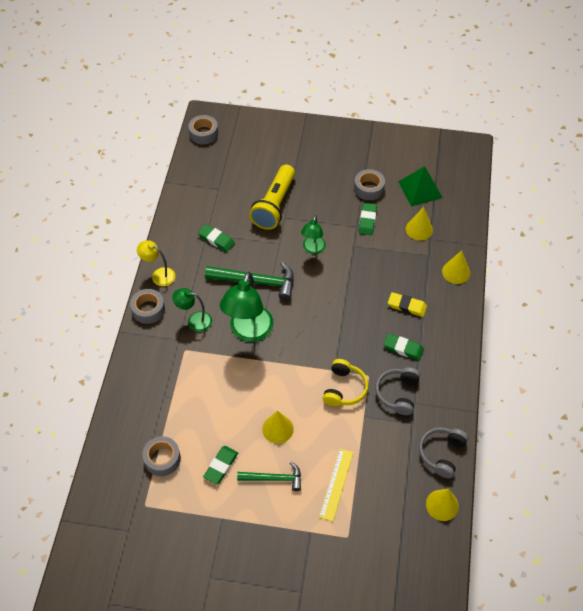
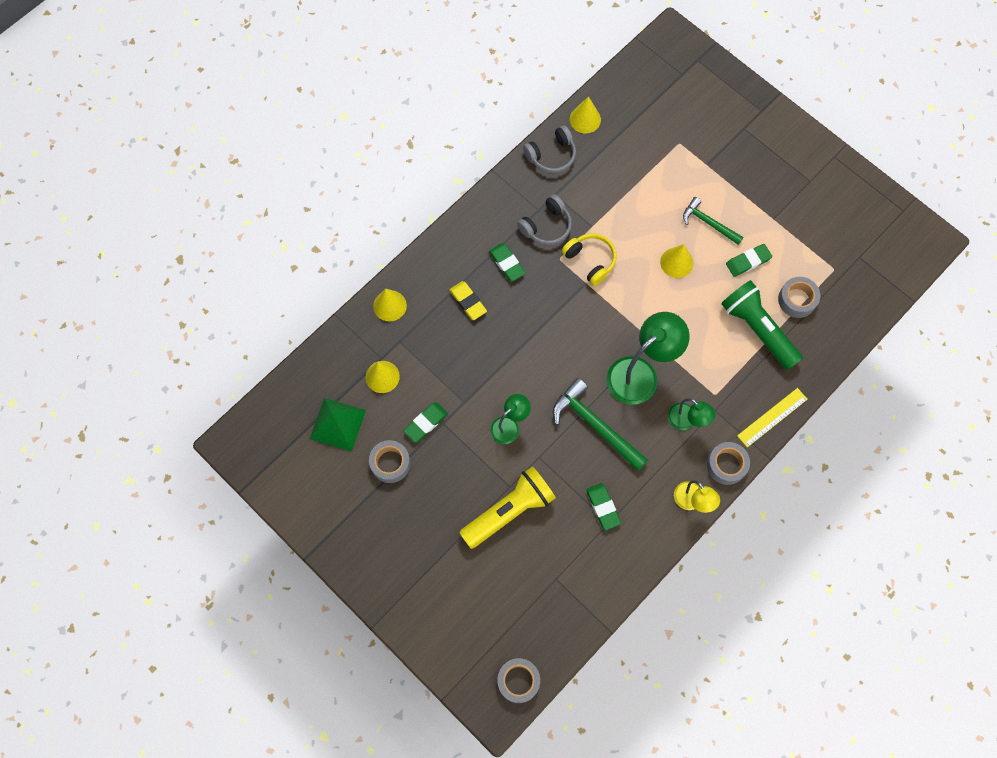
camera: 145 degrees left, 15 degrees up
yellow ruler [319,448,353,522] -> yellow ruler moved to [737,388,808,447]
yellow headphones [323,359,369,406] -> yellow headphones turned 90 degrees clockwise [562,233,617,286]
none -> green flashlight [721,280,803,370]

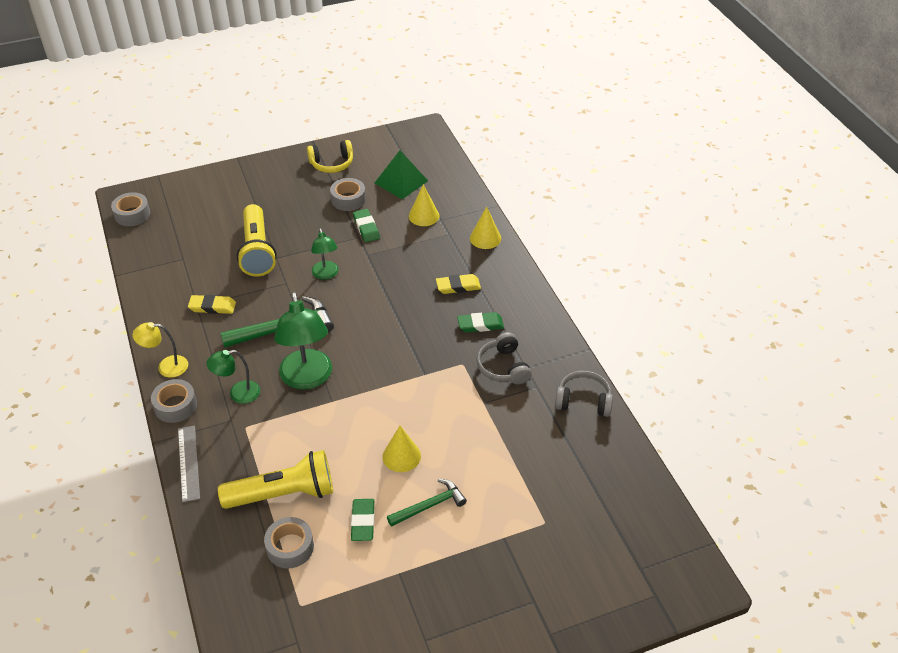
camera: 115 degrees right, 25 degrees down
grey headphones [523,125,576,173] -> grey headphones turned 105 degrees clockwise [555,371,613,417]
yellow headphones [562,233,617,286] -> yellow headphones moved to [307,140,353,173]
yellow cone [570,96,601,133] -> none
green eraser [586,483,621,530] -> yellow eraser [188,295,236,314]
green flashlight [721,280,803,370] -> yellow flashlight [218,450,333,509]
yellow ruler [737,388,808,447] -> grey ruler [178,426,200,502]

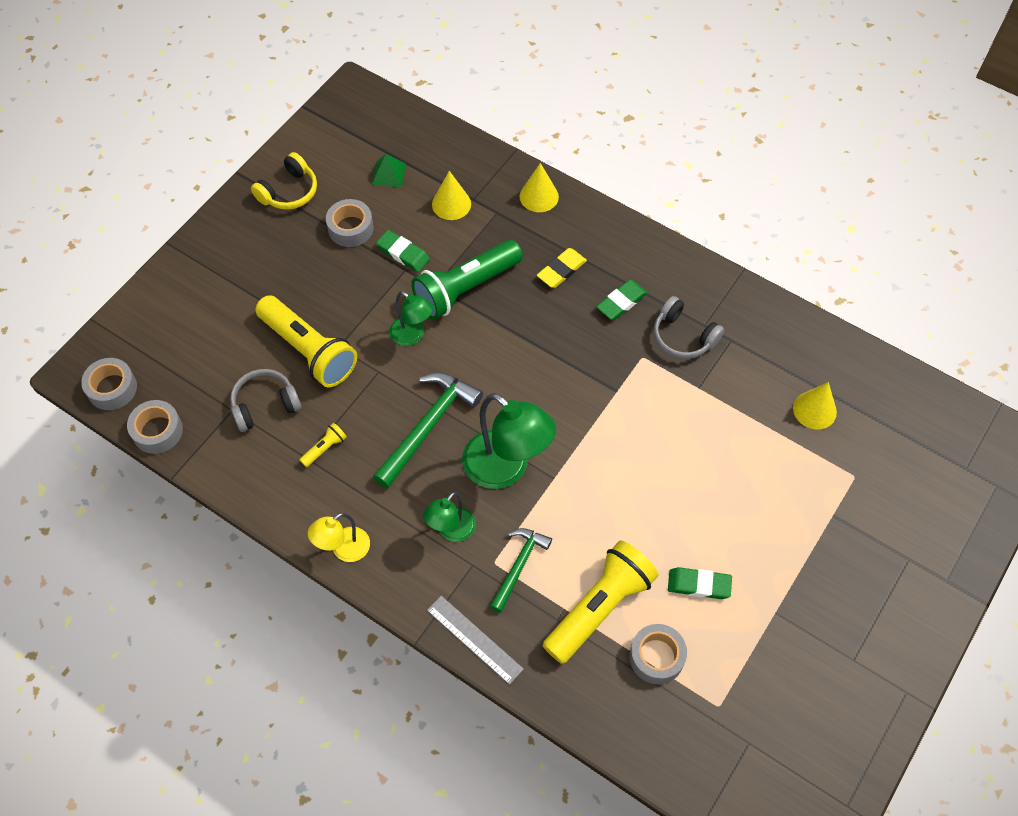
camera: 35 degrees left, 15 degrees up
grey tape [151,379,197,423] -> grey tape moved to [127,400,183,454]
yellow eraser [188,295,236,314] -> yellow flashlight [300,423,347,467]
green eraser [351,499,375,541] -> green eraser turned 45 degrees counterclockwise [668,567,732,599]
green pyramid [375,150,428,199] -> green pyramid [371,154,406,187], size x0.61
yellow cone [383,426,421,472] -> yellow cone moved to [793,382,837,429]
green hammer [387,479,467,527] -> green hammer moved to [490,528,552,613]
grey headphones [555,371,613,417] -> grey headphones moved to [230,369,301,432]
none -> green flashlight [411,240,523,320]

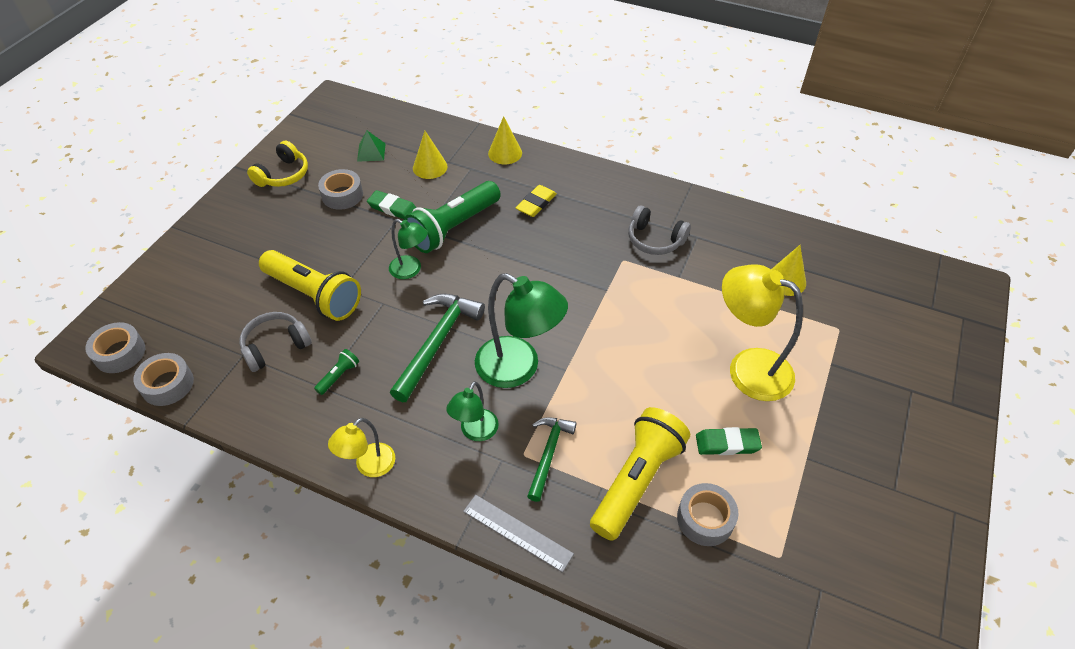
camera: 10 degrees left, 10 degrees down
yellow flashlight [300,423,347,467] -> green flashlight [314,349,359,395]
green eraser [596,280,647,320] -> none
none -> yellow lamp [722,264,803,401]

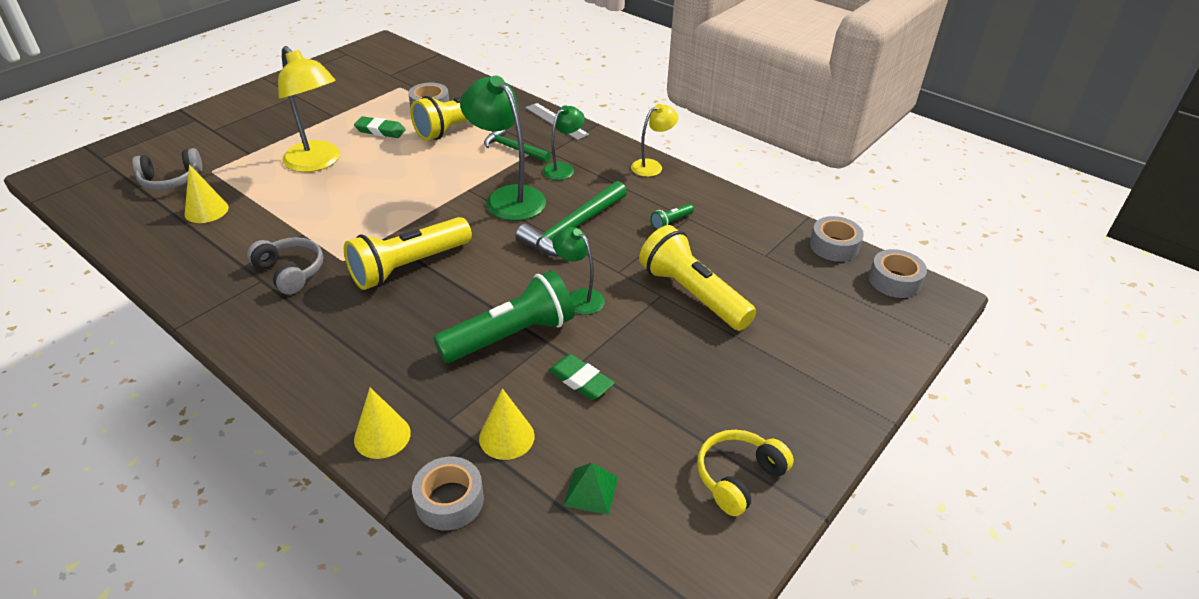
camera: 165 degrees left, 10 degrees down
grey headphones [239,312,312,372] -> grey headphones moved to [132,148,203,190]
grey tape [318,169,363,210] -> grey tape moved to [412,457,484,530]
yellow eraser [516,185,557,217] -> none
green hammer [527,417,577,502] -> green hammer turned 90 degrees clockwise [484,130,551,162]
none -> yellow flashlight [344,217,472,290]

